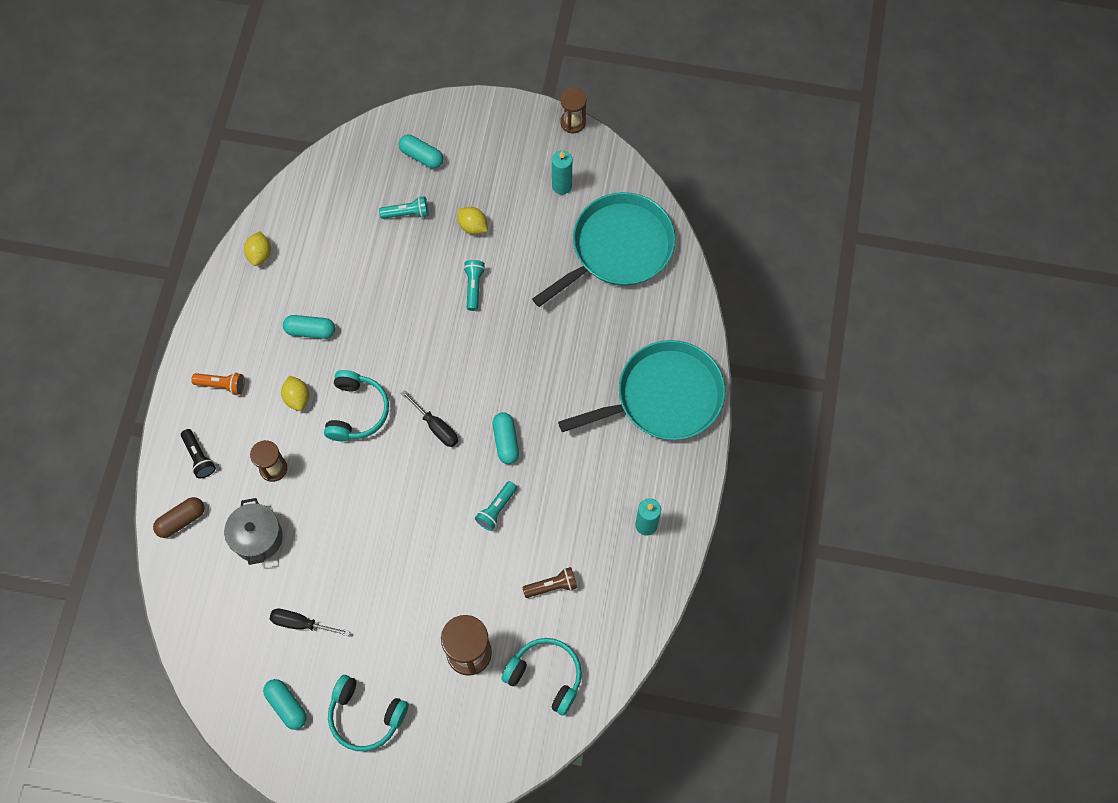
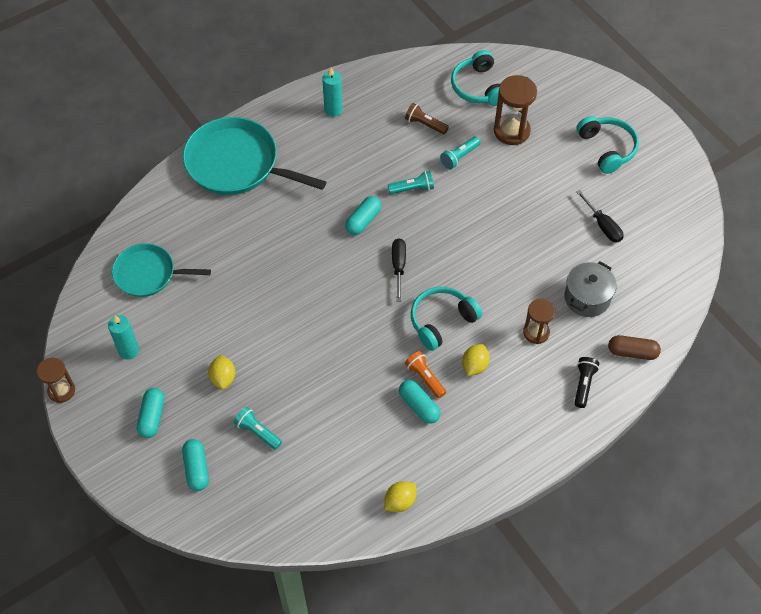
camera: 135 degrees left, 10 degrees down
orange flashlight [191,372,245,395] -> orange flashlight moved to [405,351,446,398]
turquoise capsule [263,679,307,730] -> turquoise capsule moved to [137,388,164,438]
turquoise flashlight [463,260,485,311] -> turquoise flashlight moved to [440,137,480,169]
turquoise pan [532,192,676,307] -> turquoise pan [112,243,211,297], size x0.62

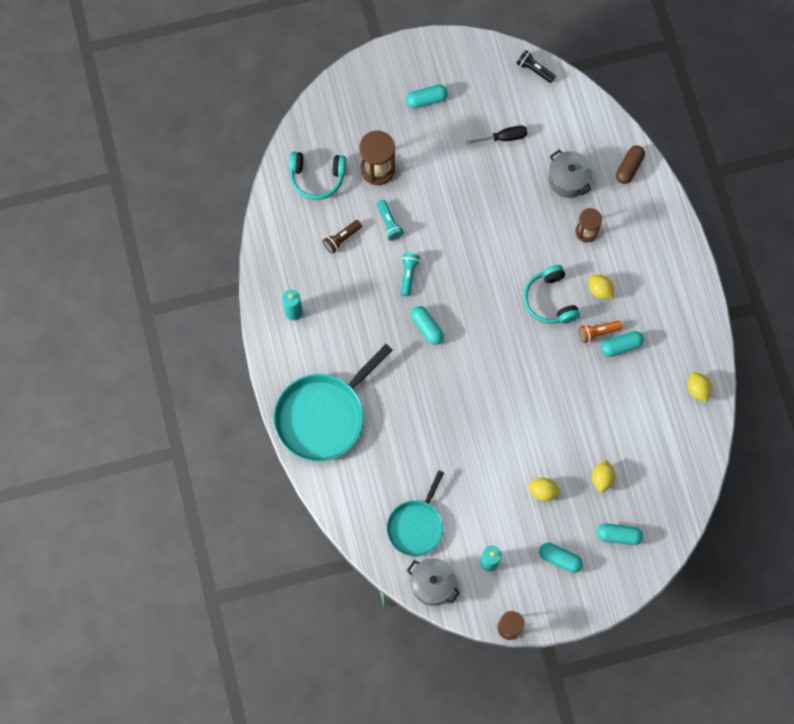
camera: 70 degrees left, 15 degrees up
turquoise flashlight [234,407,282,450] -> yellow lemon [592,460,615,492]
black screwdriver [392,238,406,302] -> none
black flashlight [574,357,599,408] -> black flashlight moved to [516,50,556,83]
turquoise headphones [577,116,639,174] -> turquoise capsule [406,85,448,109]
none -> grey pot [407,558,460,606]

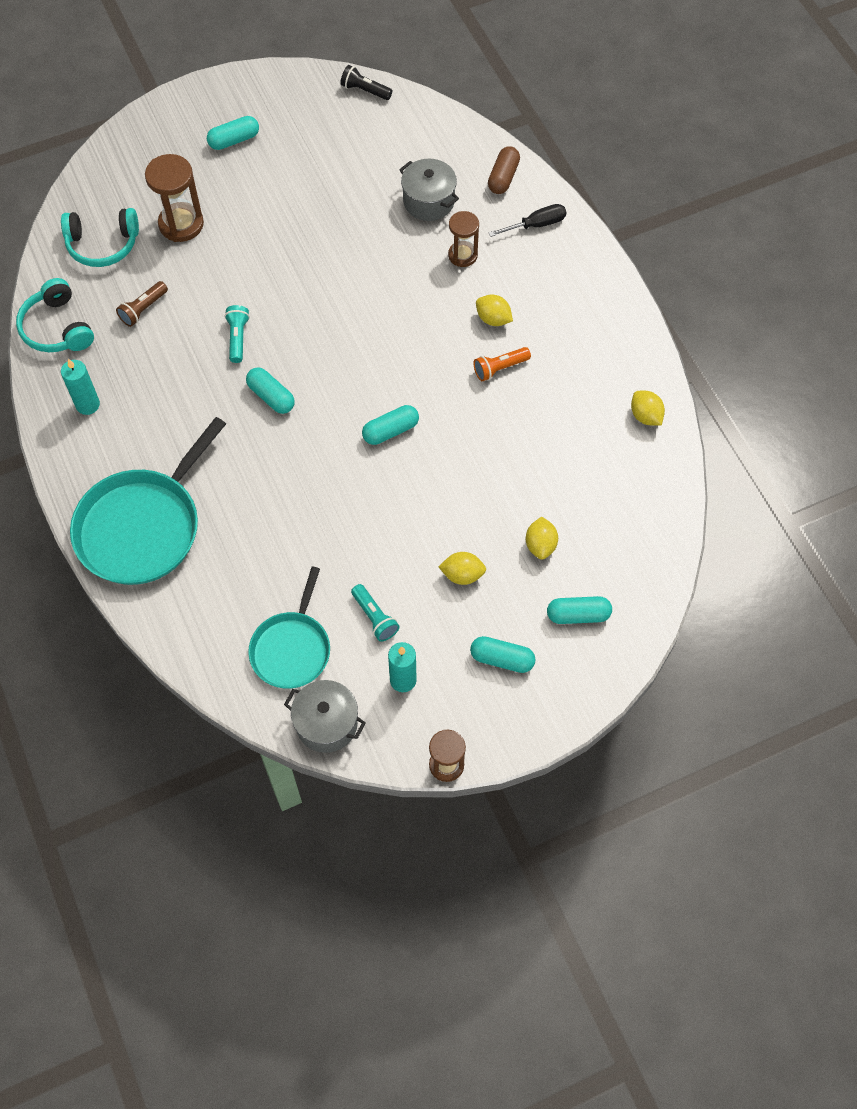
camera: 10 degrees left, 10 degrees down
turquoise flashlight [377,200,404,241] -> turquoise flashlight moved to [351,584,400,641]
black screwdriver [466,125,527,144] -> black screwdriver moved to [488,204,566,237]
turquoise headphones [523,265,580,324] -> turquoise headphones moved to [16,278,94,352]
turquoise capsule [601,331,644,357] -> turquoise capsule moved to [362,405,419,445]

